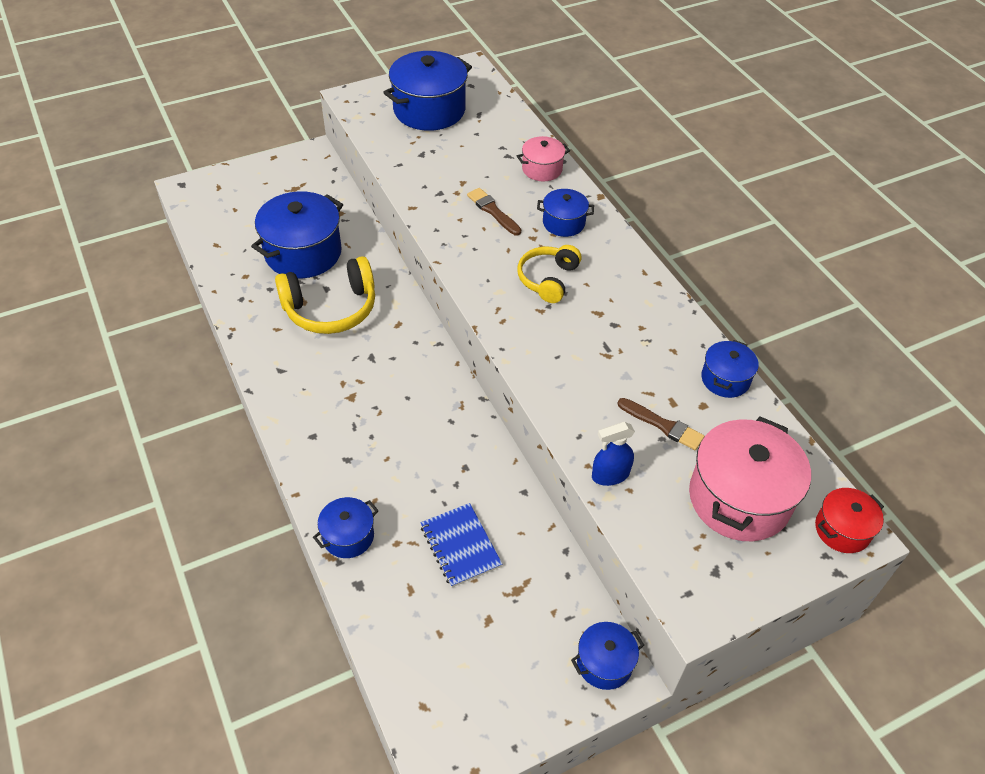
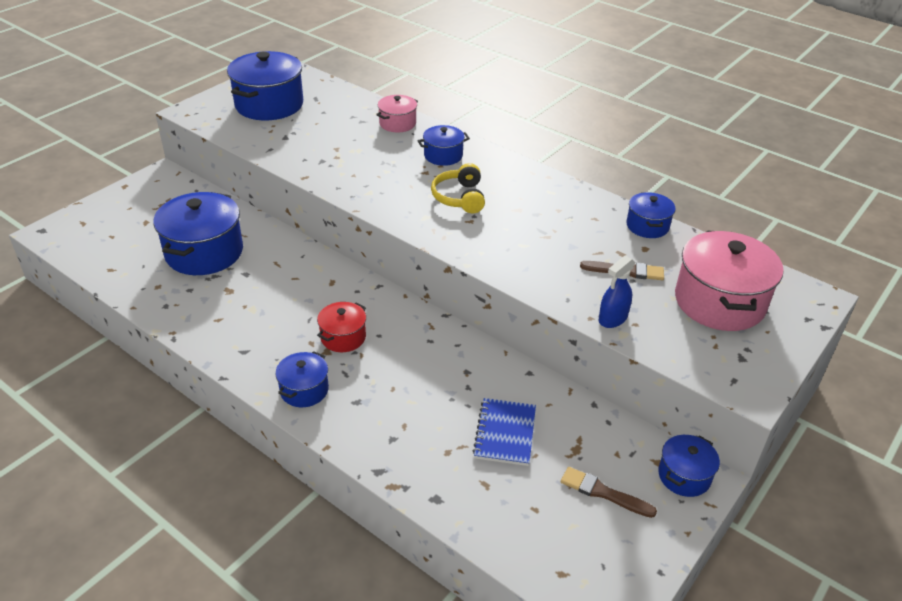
camera: 25 degrees left, 10 degrees down
yellow headphones [275,256,375,334] -> none
blue pot [313,497,379,558] -> blue pot moved to [275,351,329,407]
blue notebook [420,503,502,587] -> blue notebook turned 60 degrees clockwise [473,398,536,466]
brown brush [467,188,521,236] -> brown brush moved to [561,467,657,518]
red pot [815,488,884,553] -> red pot moved to [317,302,366,352]

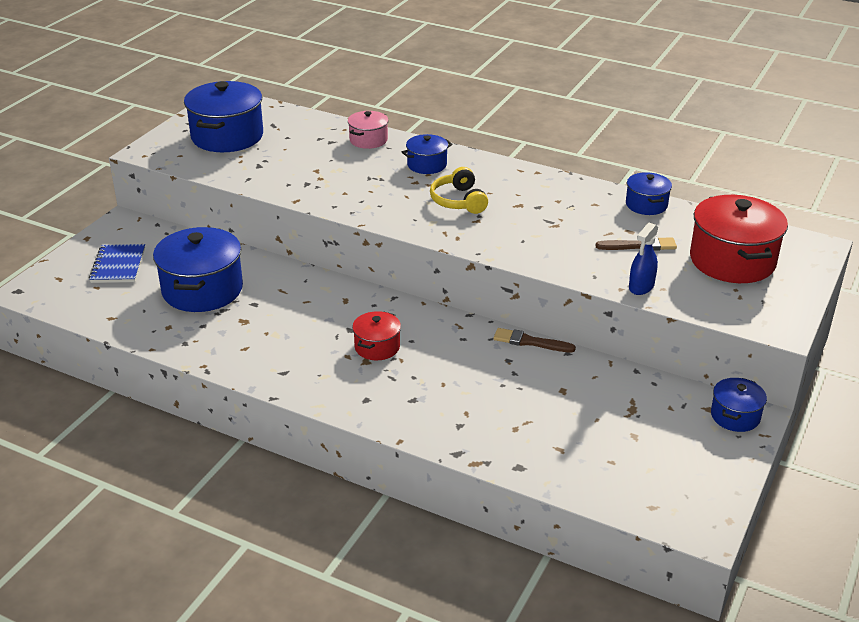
camera: 10 degrees left, 5 degrees down
blue pot [275,351,329,407] -> none
blue notebook [473,398,536,466] -> blue notebook moved to [89,244,145,283]
brown brush [561,467,657,518] -> brown brush moved to [493,328,576,353]
pink pot [675,231,783,331] -> red pot [690,195,788,283]

